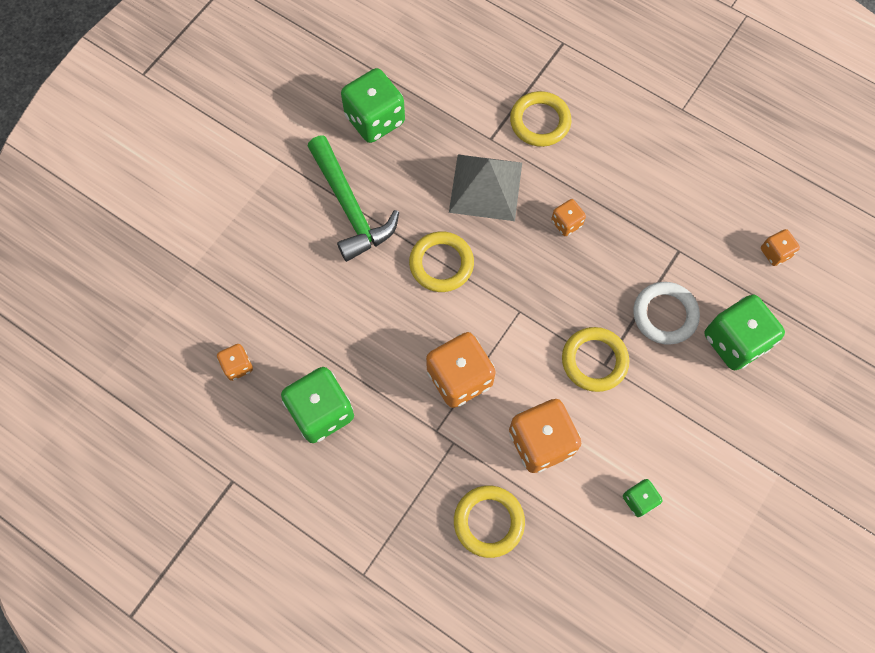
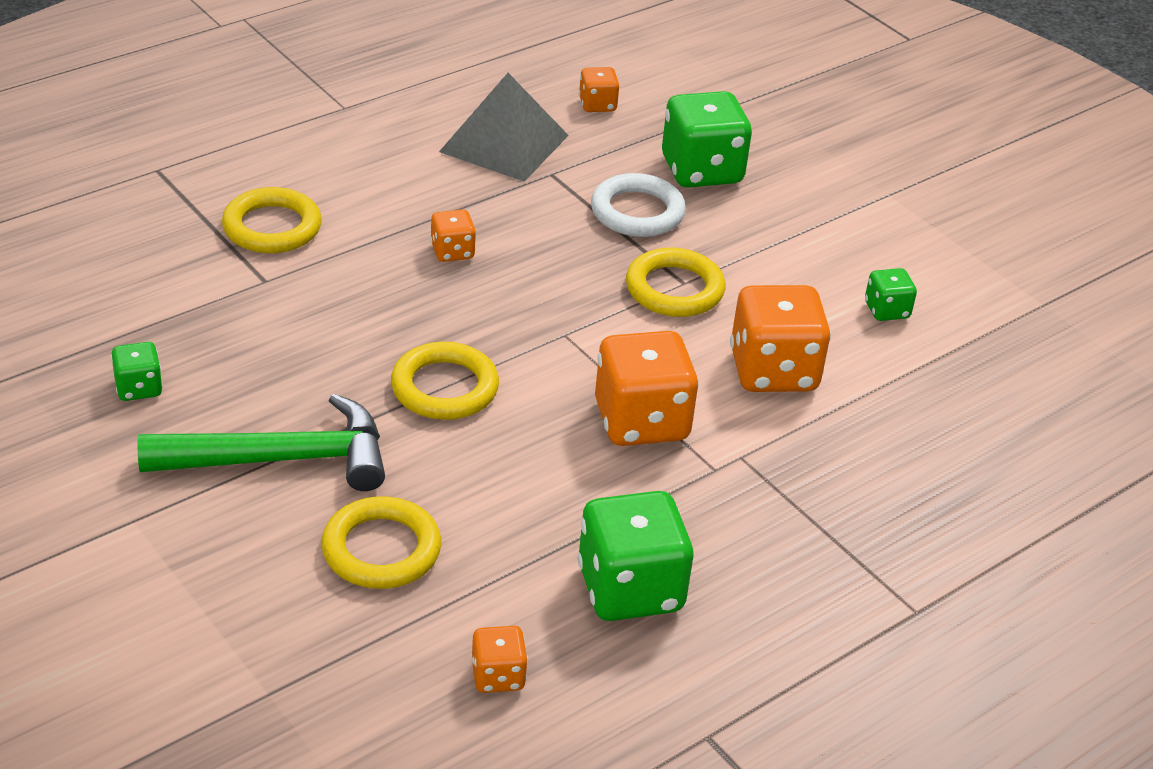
camera: 75 degrees left, 30 degrees down
green dice [341,68,405,143] -> green dice [111,342,163,401], size x0.50
grey pyramid [449,154,522,221] -> grey pyramid moved to [439,73,569,182]
yellow ring [454,486,525,558] -> yellow ring moved to [321,496,441,589]

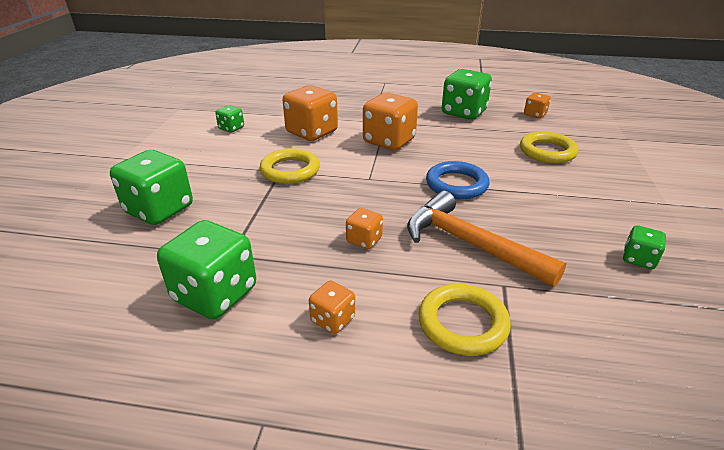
camera: 130 degrees left, 5 degrees down
green hammer [137,394,385,491] -> none
yellow ring [391,342,499,420] -> blue ring [426,161,490,199]
grey pyramid [439,73,569,182] -> green dice [157,220,256,319]
orange dice [579,67,619,112] -> orange dice moved to [309,281,355,334]
white ring [591,173,686,237] -> none
none -> orange hammer [407,191,567,287]

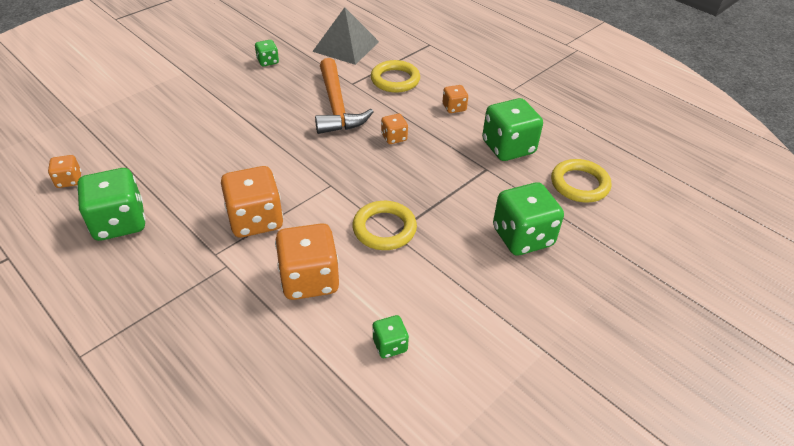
camera: 145 degrees left, 10 degrees up
blue ring [426,161,490,199] -> none
yellow ring [520,132,578,163] -> yellow ring moved to [551,159,611,202]
none -> grey pyramid [312,7,379,65]

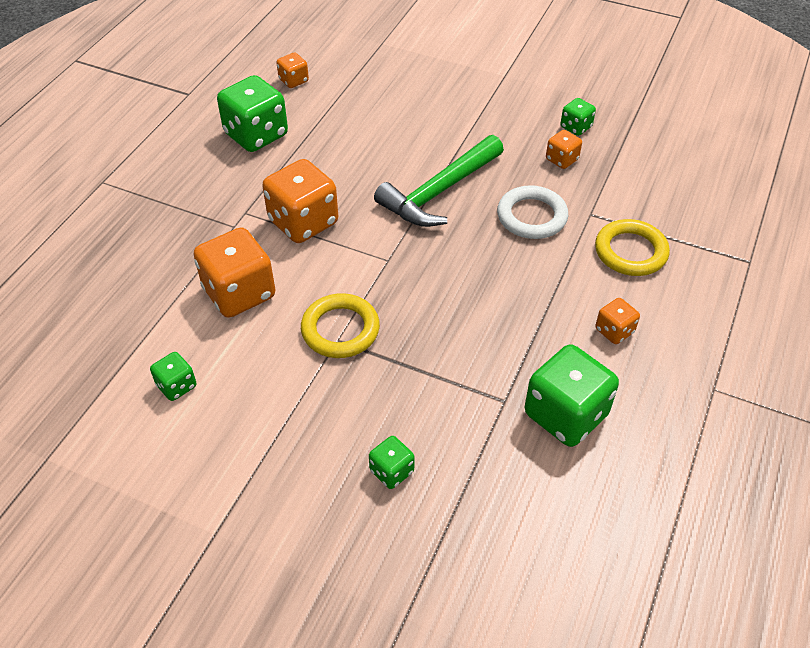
camera: 70 degrees right, 5 degrees up
grey pyramid [312,7,379,65] -> none
orange hammer [315,58,374,134] -> white ring [497,185,568,239]
orange dice [381,114,408,144] -> orange dice moved to [546,130,582,169]
green dice [493,182,564,256] -> green dice [369,436,415,489], size x0.50
yellow ring [551,159,611,202] -> none
none -> green hammer [374,135,504,227]

